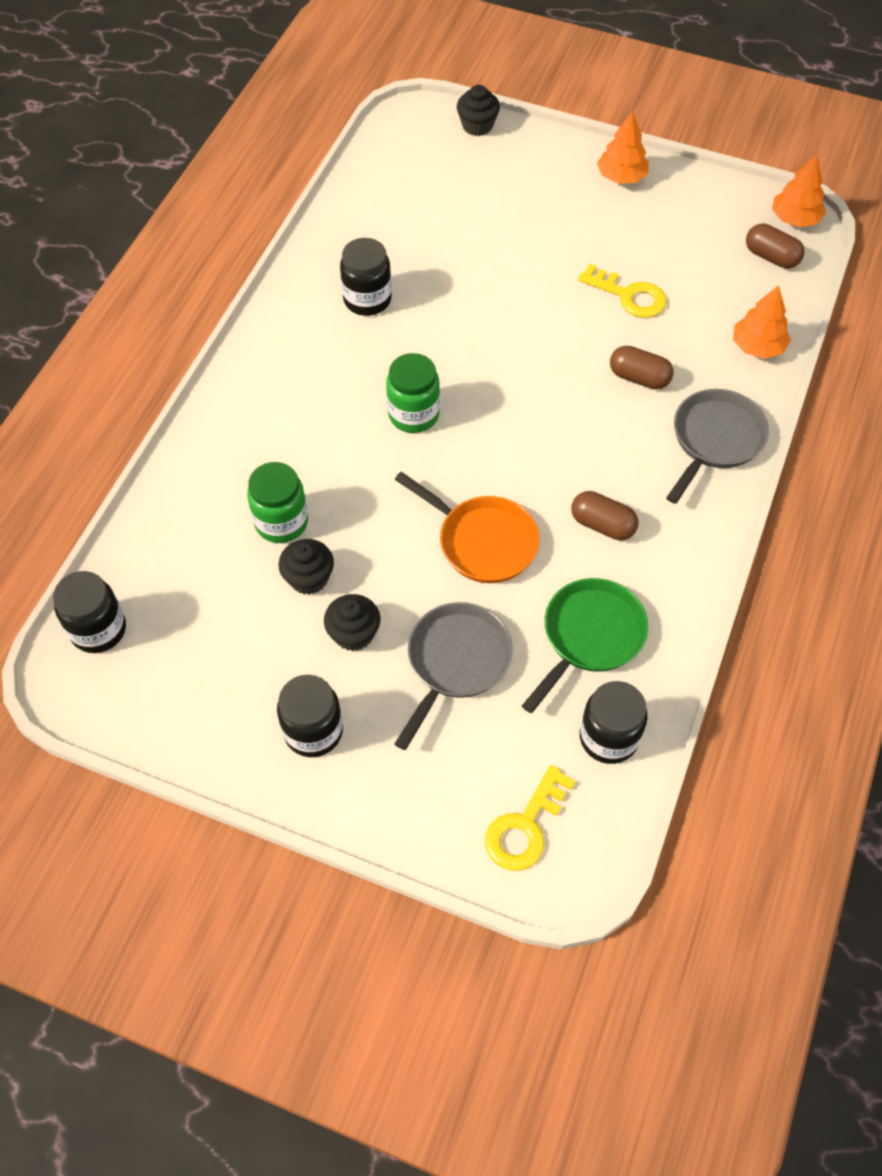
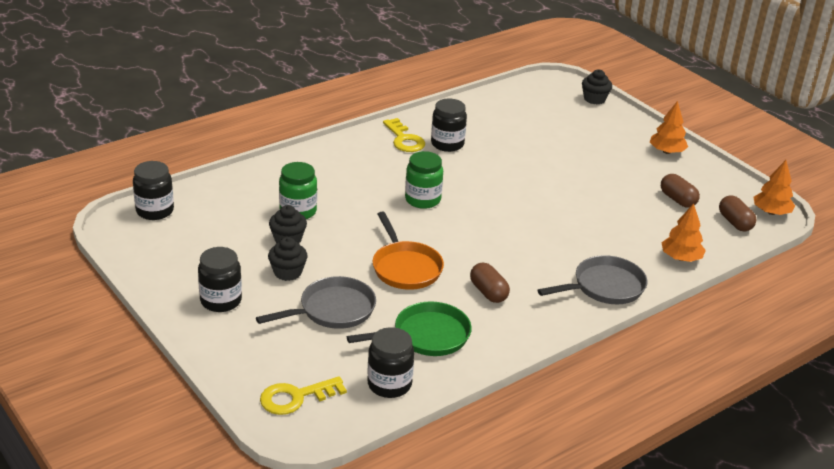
camera: 30 degrees right, 25 degrees down
yellow key [578,264,667,318] -> yellow key moved to [383,118,425,152]
brown capsule [610,346,674,389] -> brown capsule moved to [661,174,700,208]

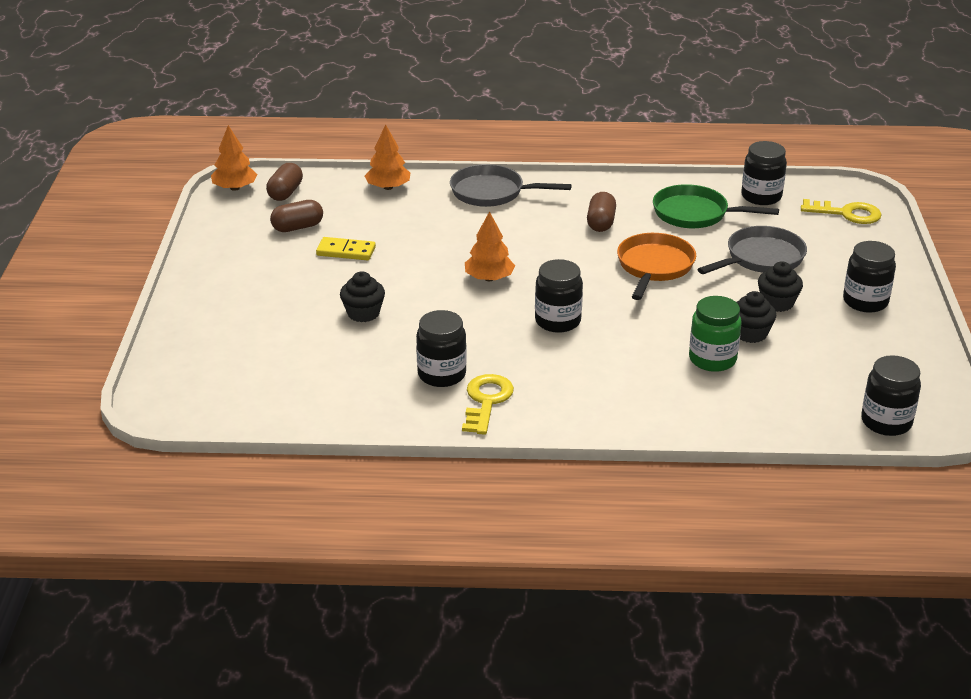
camera: 140 degrees left, 0 degrees up
grey pan [256,276,376,329] -> grey pan turned 135 degrees clockwise [698,226,807,274]
green jar [405,151,443,209] -> black jar [535,259,583,333]
black cupcake [582,69,612,104] -> black cupcake moved to [340,271,385,322]
orange tree [650,101,688,154] -> orange tree moved to [465,211,515,281]
brown capsule [661,174,700,208] -> brown capsule turned 60 degrees clockwise [270,200,323,232]
none -> yellow domino [316,237,376,260]

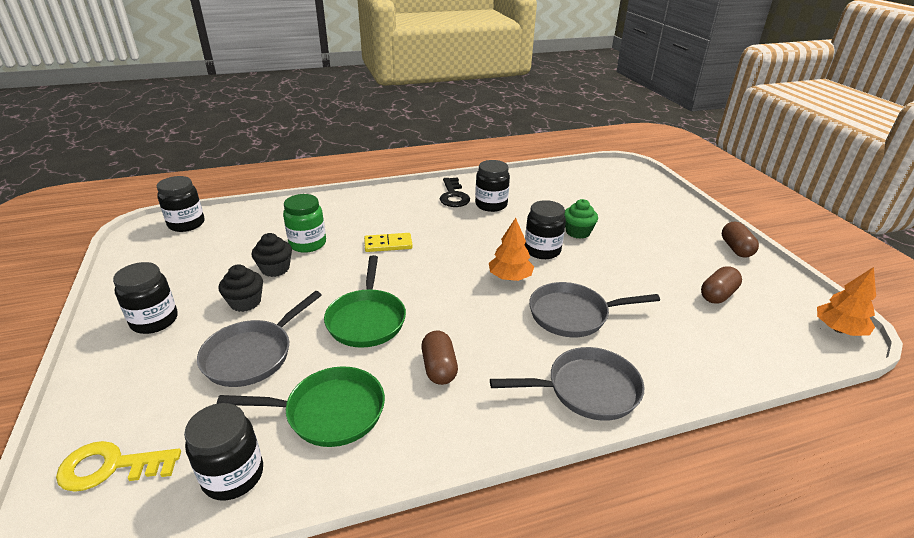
camera: 160 degrees right, 0 degrees up
brown capsule [266,163,303,201] -> brown capsule moved to [722,222,759,258]
yellow domino [316,237,376,260] -> yellow domino moved to [364,233,413,252]
black cupcake [340,271,385,322] -> green cupcake [564,199,598,239]
orange tree [365,124,410,190] -> none
yellow key [462,374,514,435] -> black key [440,177,470,207]
black jar [535,259,583,333] -> black jar moved to [524,200,566,259]
orange pan [617,233,696,300] -> green pan [324,255,406,348]
none -> grey pan [529,282,660,337]

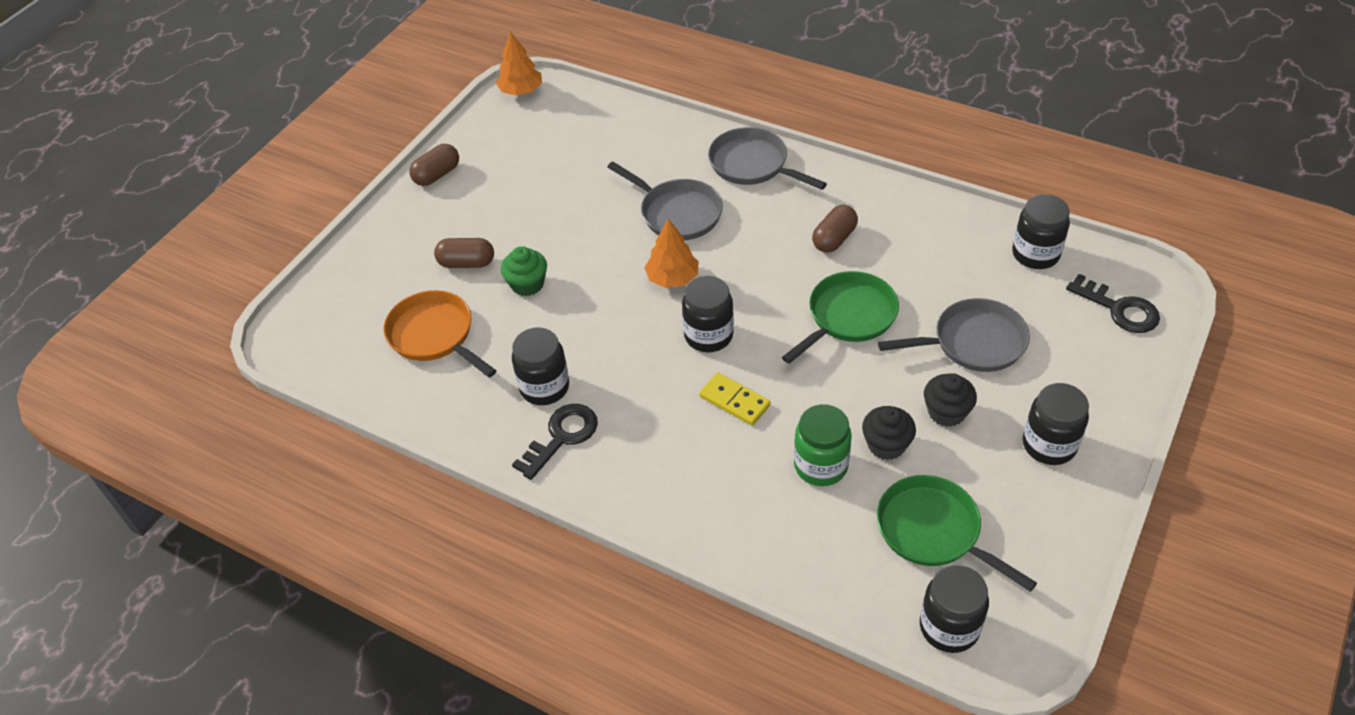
camera: 130 degrees left, 15 degrees up
yellow key [56,441,181,492] -> black key [1066,274,1160,333]
green pan [217,366,385,447] -> green pan moved to [877,475,1037,592]
black jar [524,200,566,259] -> black jar moved to [682,276,734,352]
brown capsule [701,266,742,304] -> brown capsule moved to [434,238,494,268]
none -> orange pan [384,290,497,377]

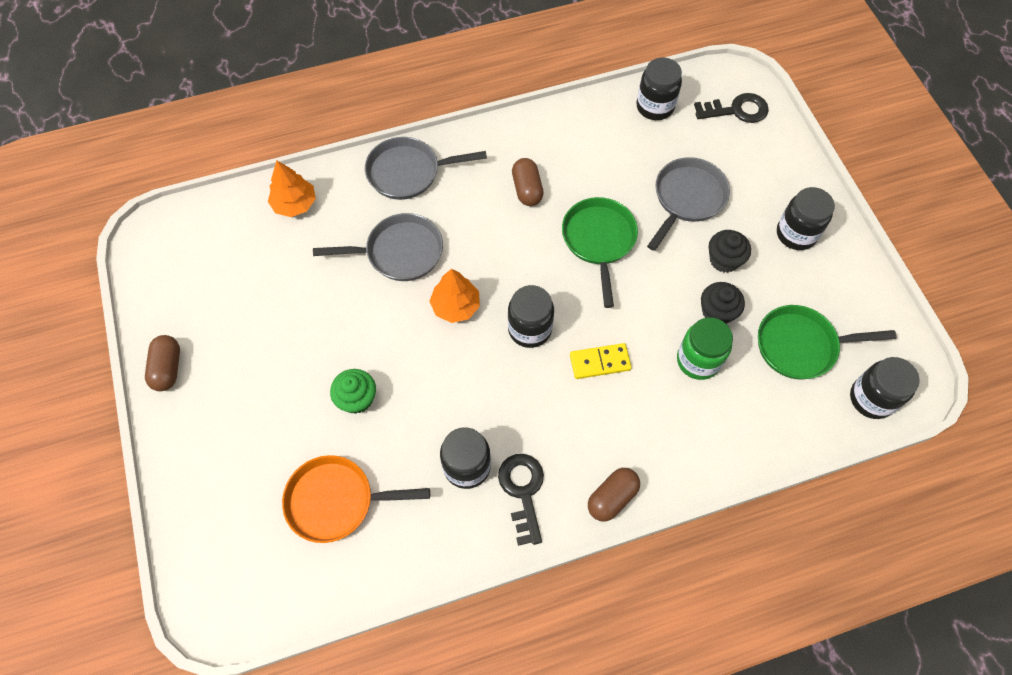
camera: 50 degrees left, 15 degrees up
brown capsule [434,238,494,268] -> brown capsule moved to [588,468,640,522]
orange tree [496,32,542,96] -> orange tree moved to [268,161,316,217]

